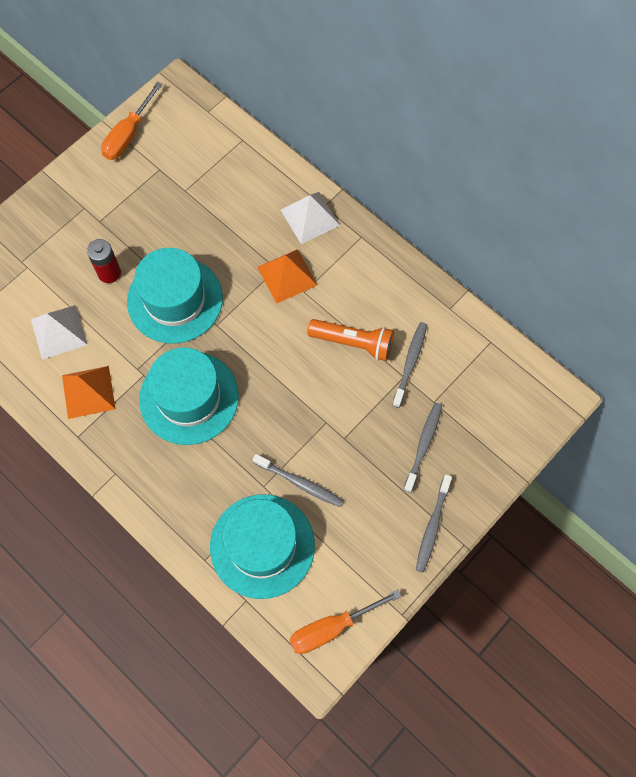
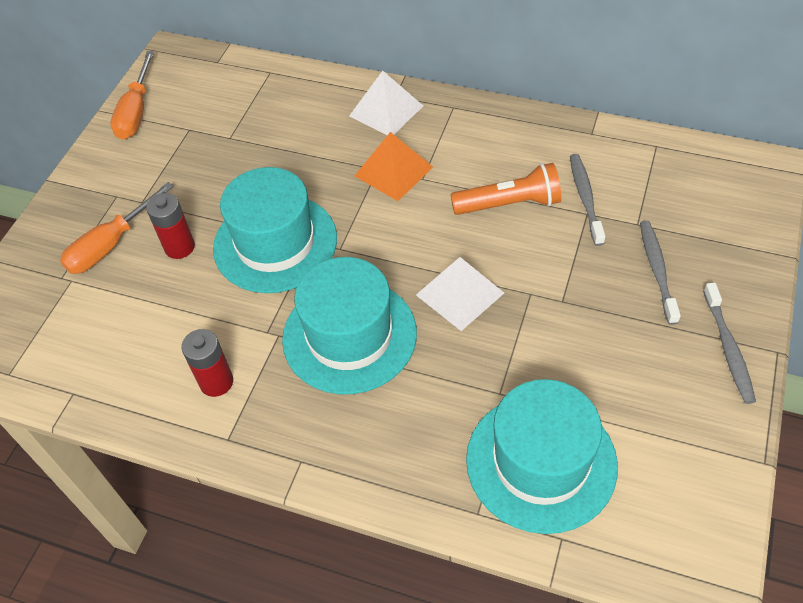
camera: 20 degrees left, 15 degrees down
white pyramid [31,305,87,360] -> white pyramid moved to [416,257,504,331]
orange pyramid [62,366,116,419] -> red battery [181,329,233,397]
grey toothbrush [253,454,343,507] -> none
orange screwdriver [290,590,402,654] -> orange screwdriver moved to [60,182,174,274]

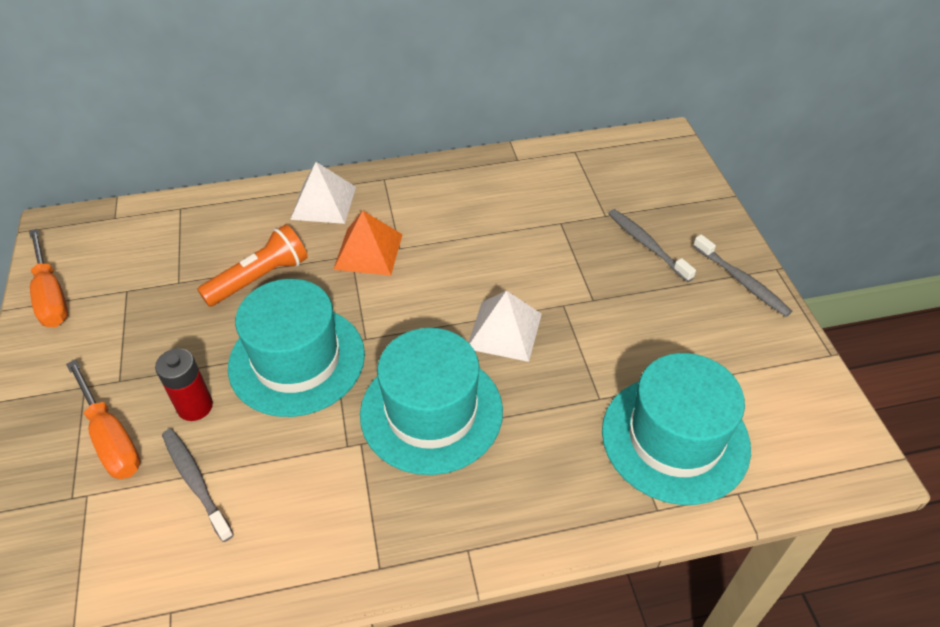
camera: 35 degrees left, 5 degrees down
orange screwdriver [60,182,174,274] -> orange screwdriver turned 45 degrees counterclockwise [66,359,140,479]
red battery [181,329,233,397] -> none
orange flashlight [451,163,561,215] -> orange flashlight moved to [197,224,308,307]
grey toothbrush [570,154,605,246] -> grey toothbrush moved to [162,429,234,542]

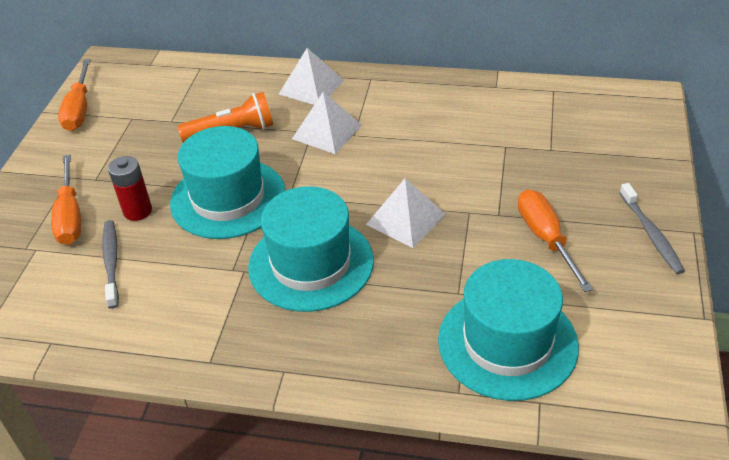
camera: 25 degrees right, 5 degrees down
orange pyramid [333,210,403,276] -> white pyramid [292,92,362,154]
grey toothbrush [608,209,696,282] -> none
none -> orange screwdriver [518,190,593,292]

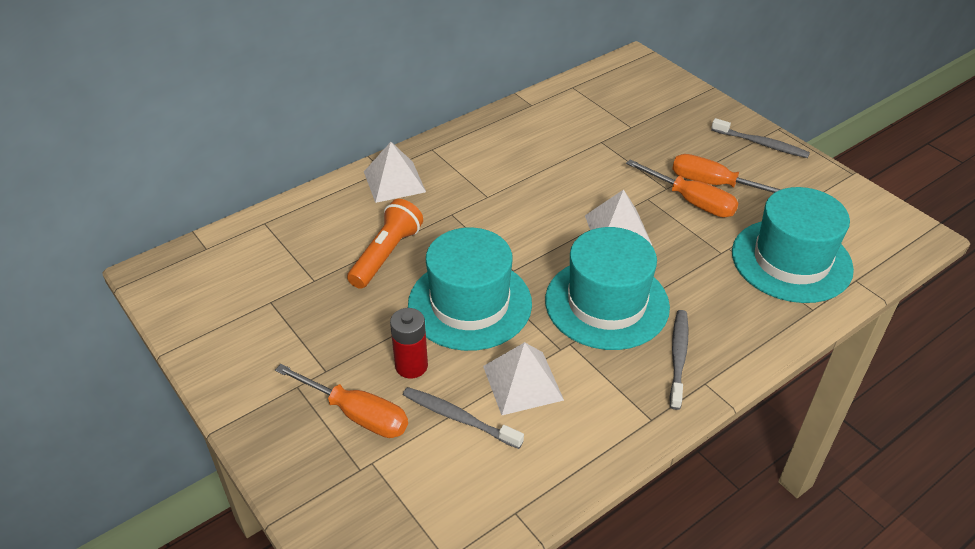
camera: 50 degrees left, 0 degrees up
orange screwdriver [58,59,91,131] -> orange screwdriver moved to [626,159,738,217]
white pyramid [292,92,362,154] -> white pyramid moved to [483,342,564,415]
none -> grey toothbrush [669,310,688,410]

